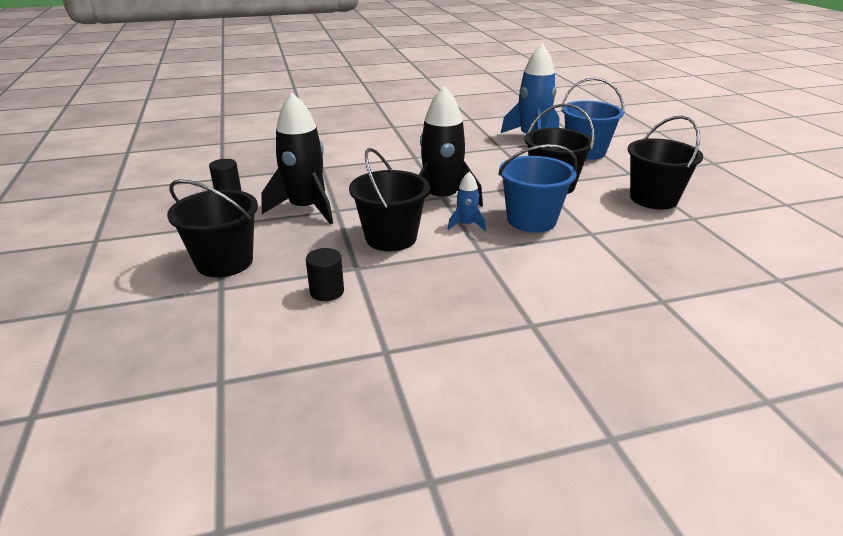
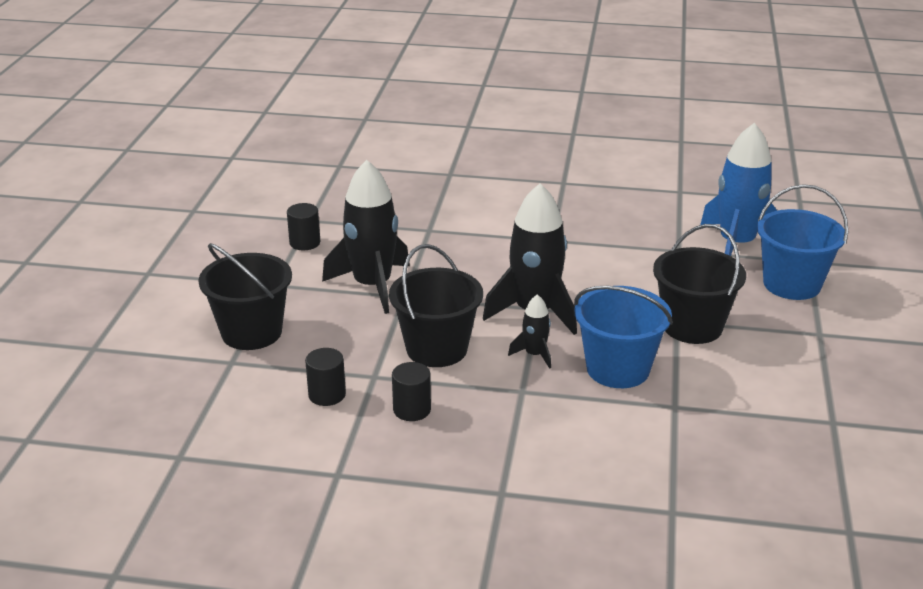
camera: 25 degrees right, 0 degrees up
blue rocket [448,172,486,231] -> black rocket [508,294,551,369]
black bucket [627,116,703,209] -> none
none -> black cylinder [392,362,431,421]

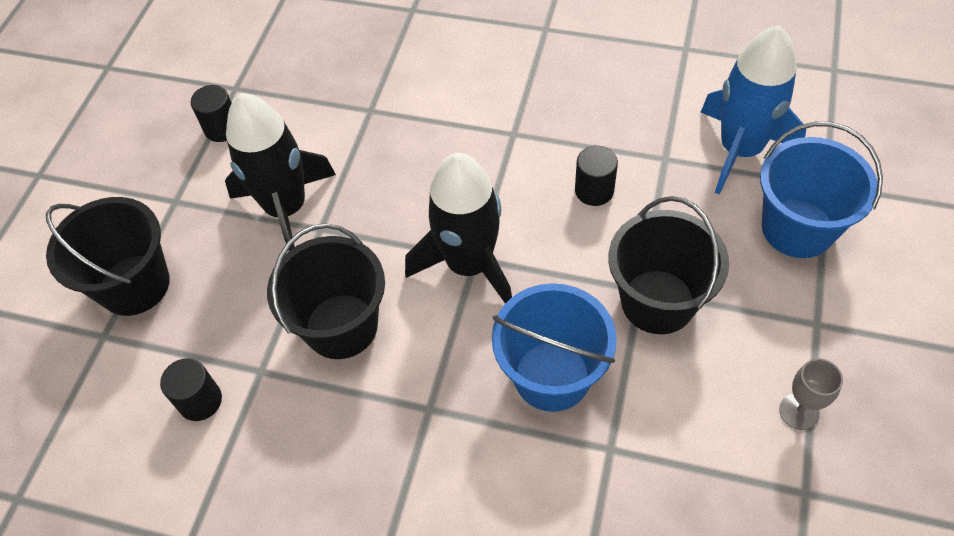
camera: 10 degrees right, 25 degrees up
black cylinder [392,362,431,421] -> black cylinder moved to [575,146,618,206]
black rocket [508,294,551,369] -> none
none -> grey goblet [779,359,843,430]

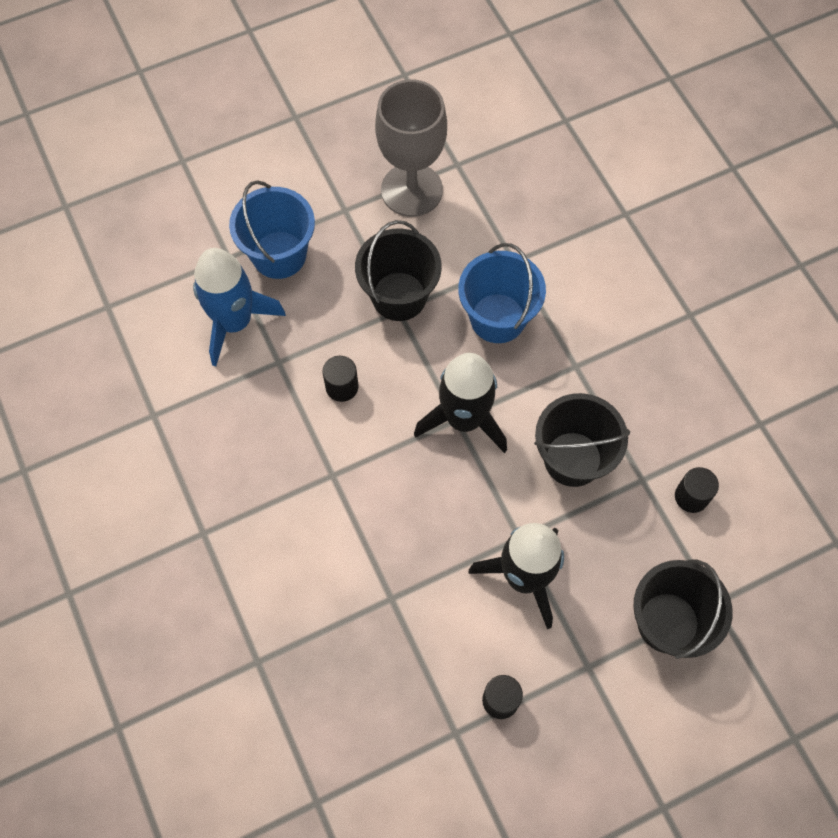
camera: 135 degrees left, 10 degrees up
grey goblet [779,359,843,430] -> grey goblet [375,79,447,217], size x2.40

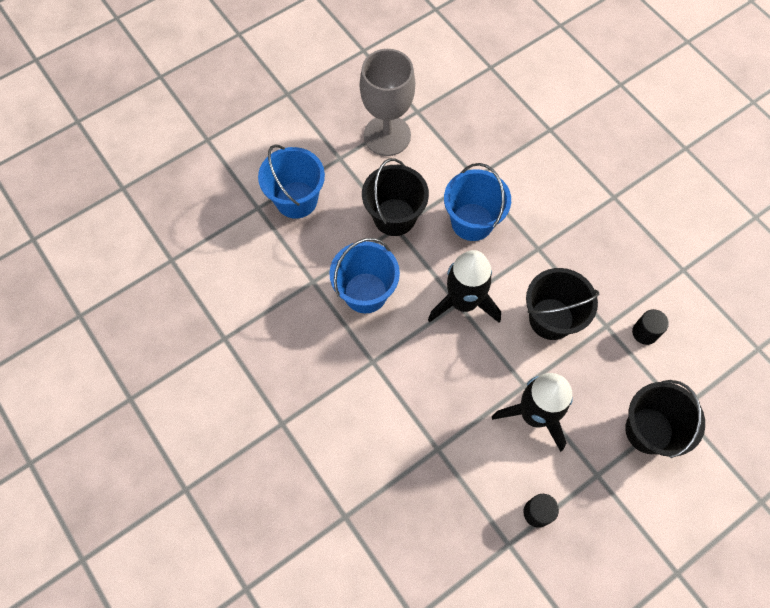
camera: 10 degrees left, 0 degrees up
blue rocket [193,248,286,366] -> none
black cylinder [323,356,359,402] -> blue bucket [329,238,400,313]

